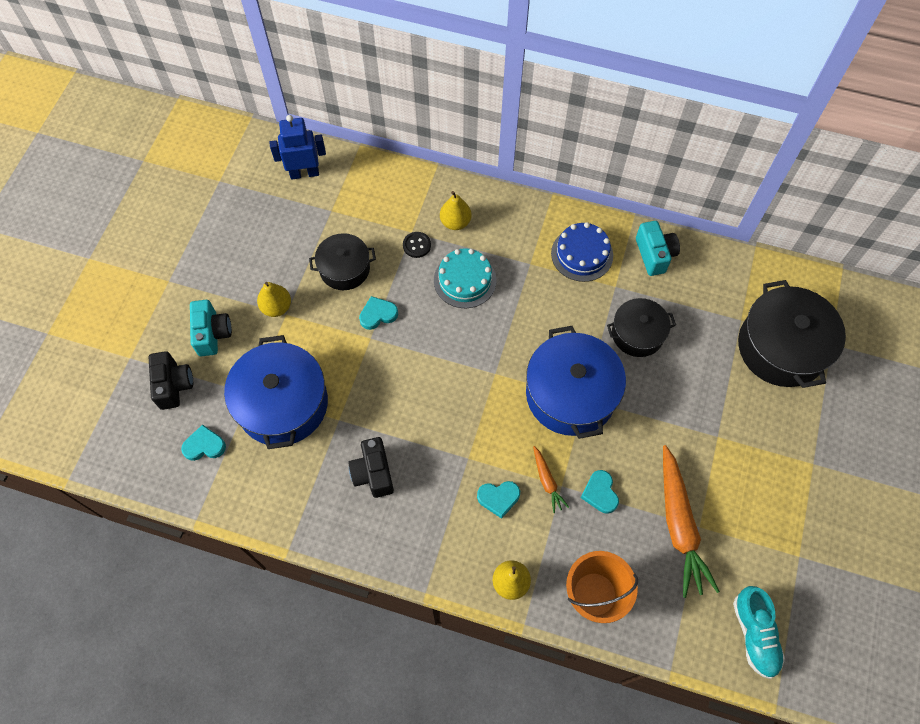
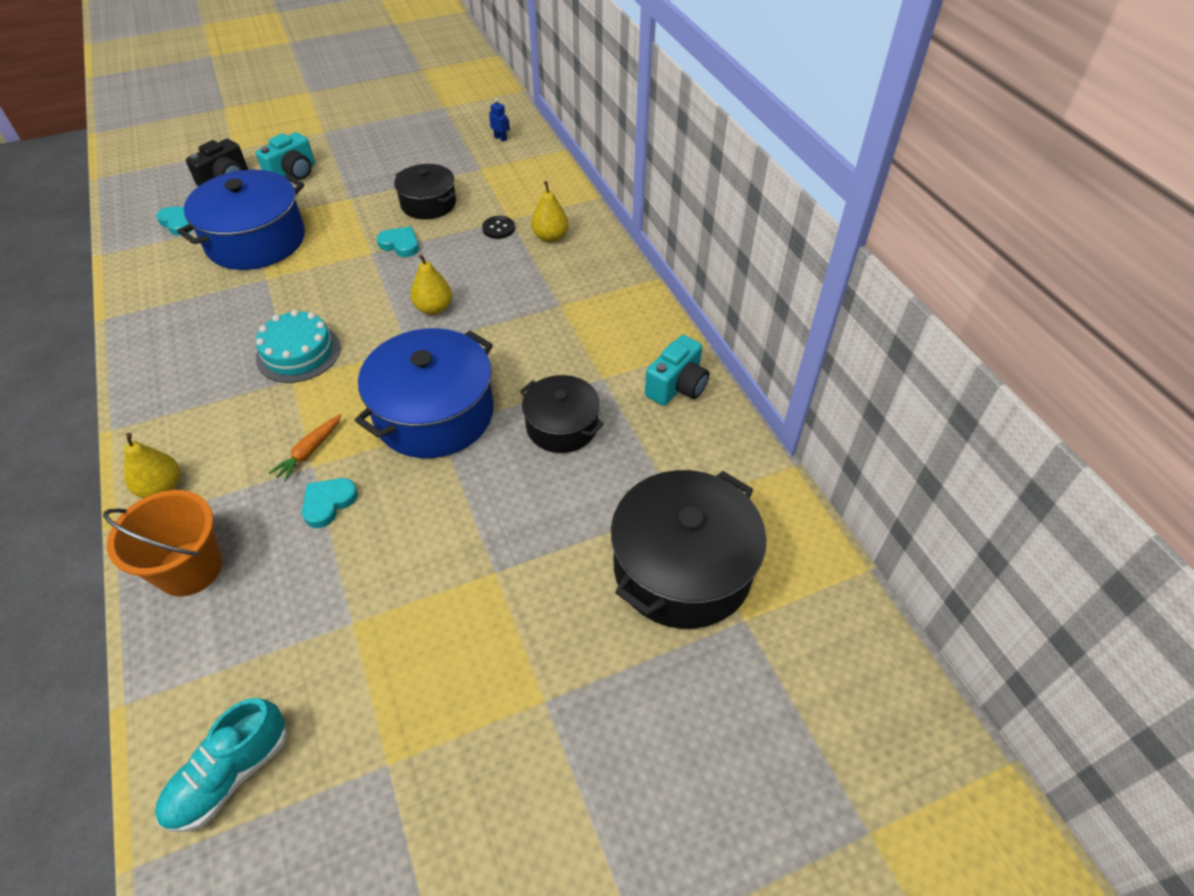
camera: 50 degrees right, 15 degrees down
yellow pear [257,282,291,317] -> yellow pear moved to [410,254,452,315]
blue robot [269,115,326,180] -> blue robot [489,98,510,142], size x0.45
black camera [348,437,394,498] -> none
turquoise cake [434,248,497,308] -> turquoise cake moved to [256,310,341,383]
turquoise heart [477,481,520,519] -> none
blue cake [551,222,613,282] -> none
orange carrot [663,445,720,598] -> none

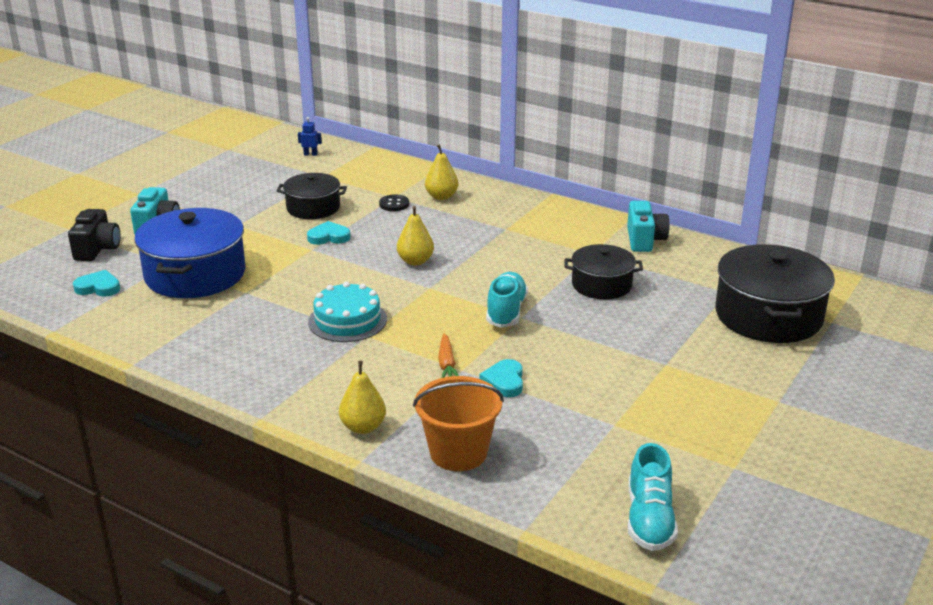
camera: 35 degrees left, 20 degrees down
blue pot [355,328,494,458] -> turquoise shoe [486,272,528,328]

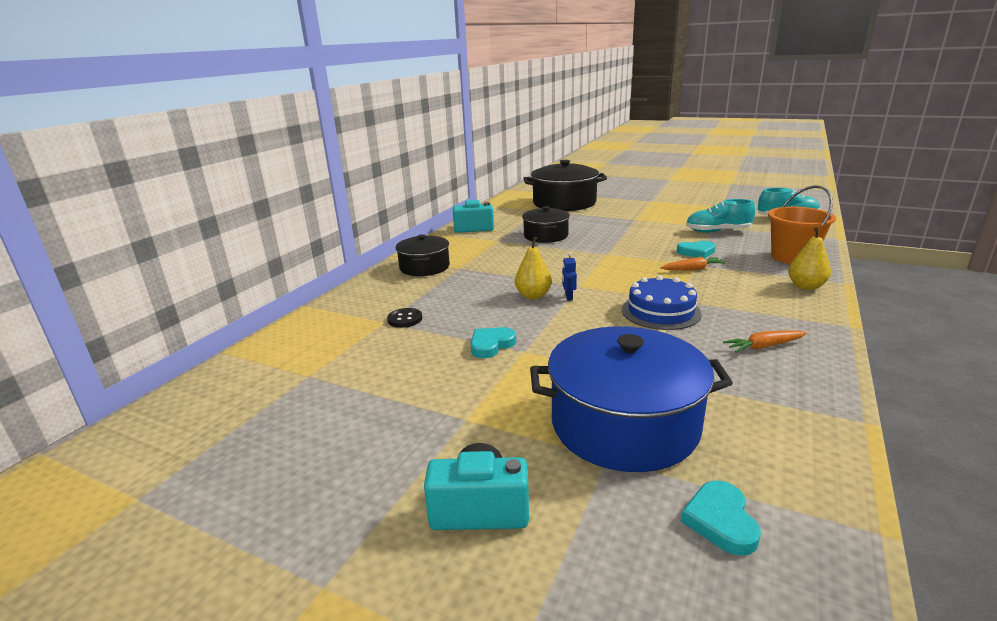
camera: 95 degrees left, 5 degrees down
black camera [68,209,121,261] -> none
black pot [277,173,347,219] -> black pot moved to [396,234,450,276]
blue robot [298,117,322,156] -> blue robot moved to [562,252,577,301]
turquoise heart [307,221,351,245] -> turquoise heart turned 60 degrees clockwise [471,327,516,358]
turquoise cake [308,282,387,342] -> blue cake [622,275,702,330]
yellow pear [425,144,458,200] -> none
turquoise shoe [486,272,528,328] -> turquoise shoe moved to [686,199,755,233]
none -> orange carrot [723,331,807,352]

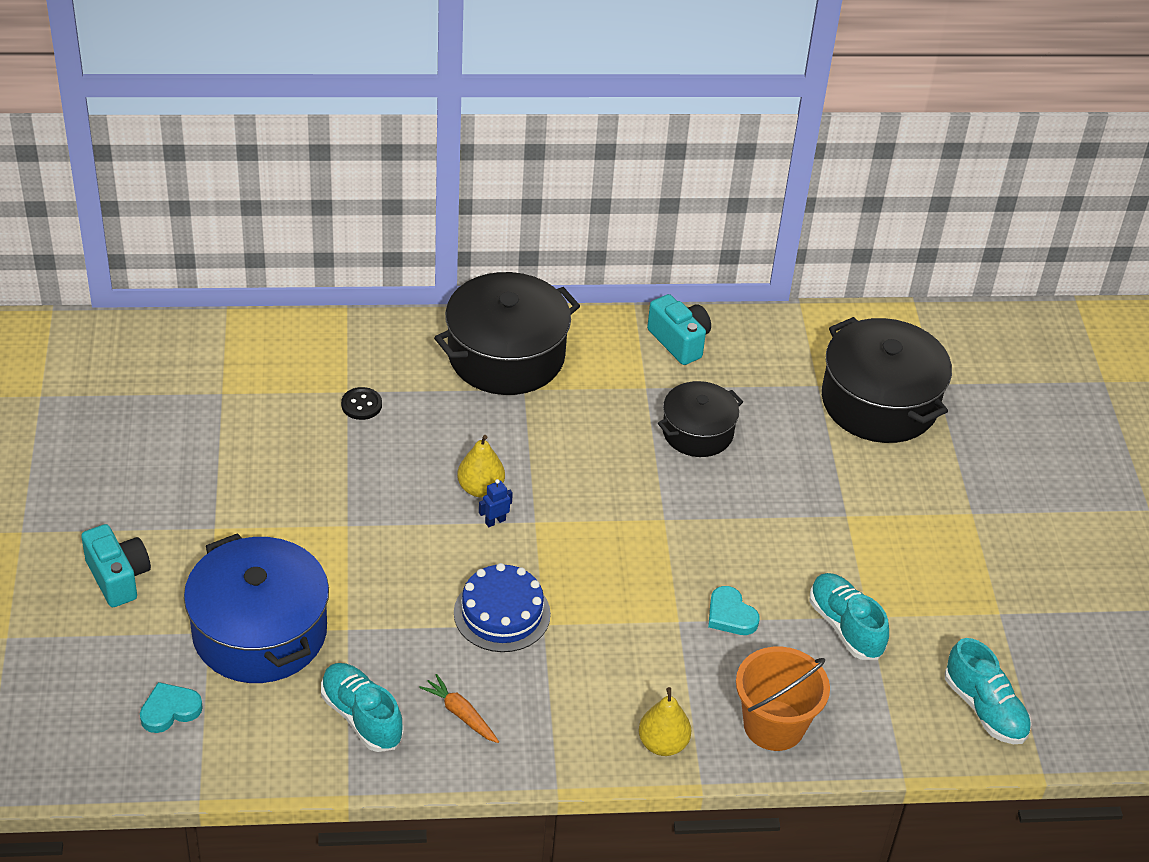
camera: 55 degrees right, 20 degrees up
black pot [396,234,450,276] -> black pot [434,272,580,395], size x1.68
turquoise heart [471,327,516,358] -> none
orange carrot [660,257,726,270] -> none
none -> turquoise shoe [321,663,404,752]

